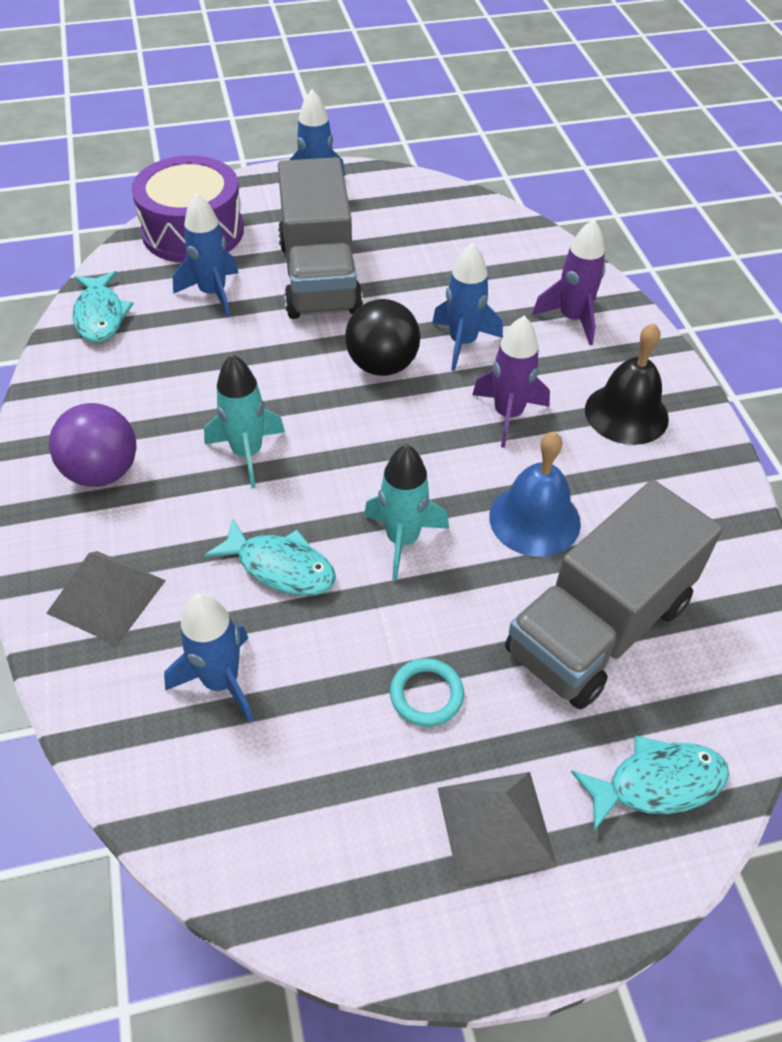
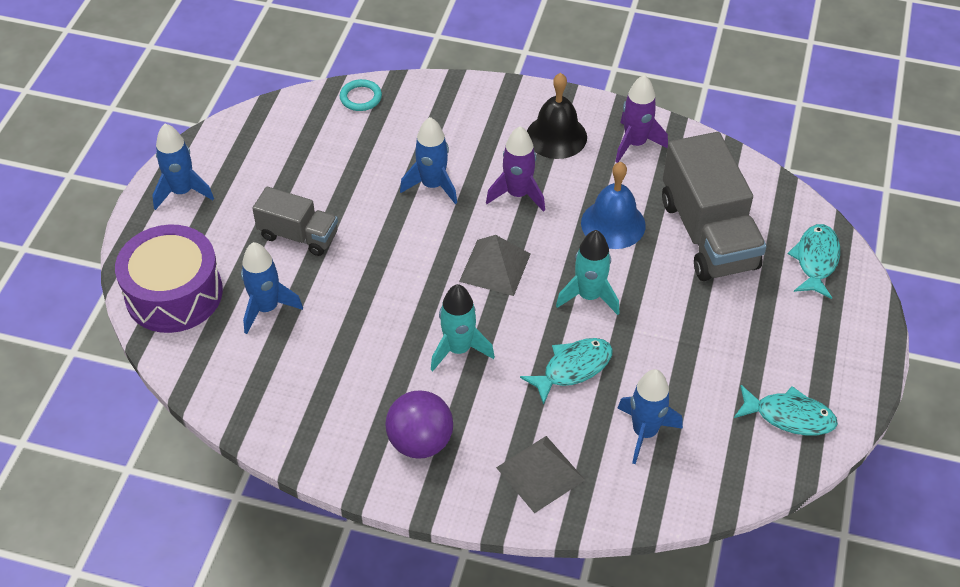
camera: 60 degrees left, 0 degrees up
turquoise fish [72,271,133,343] -> turquoise fish moved to [734,385,838,436]
grey truck [278,157,363,319] -> grey truck [252,187,338,256], size x0.57
black ball [345,299,420,376] -> none
turquoise ring [390,658,464,727] -> turquoise ring moved to [340,79,382,111]
grey pyramid [438,772,557,885] -> grey pyramid moved to [459,235,531,296]
purple rocket [532,219,605,345] -> purple rocket moved to [615,75,668,163]

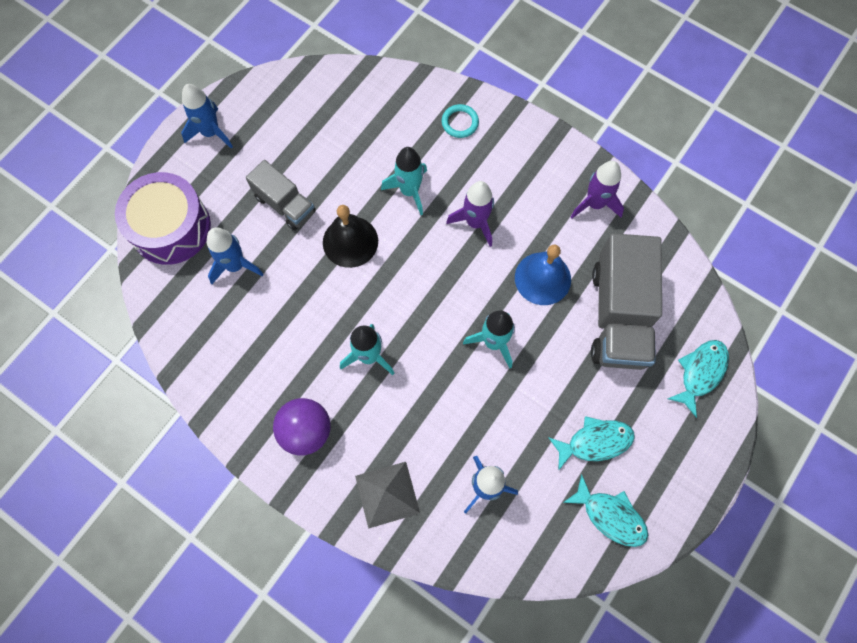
camera: 20 degrees right, 20 degrees up
turquoise ring [340,79,382,111] -> turquoise ring moved to [442,104,479,138]
blue rocket [400,117,457,204] -> turquoise rocket [381,147,427,215]
grey pyramid [459,235,531,296] -> none
turquoise fish [520,338,613,405] -> turquoise fish moved to [548,416,635,471]
black bell [527,73,587,159] -> black bell moved to [323,205,378,268]

